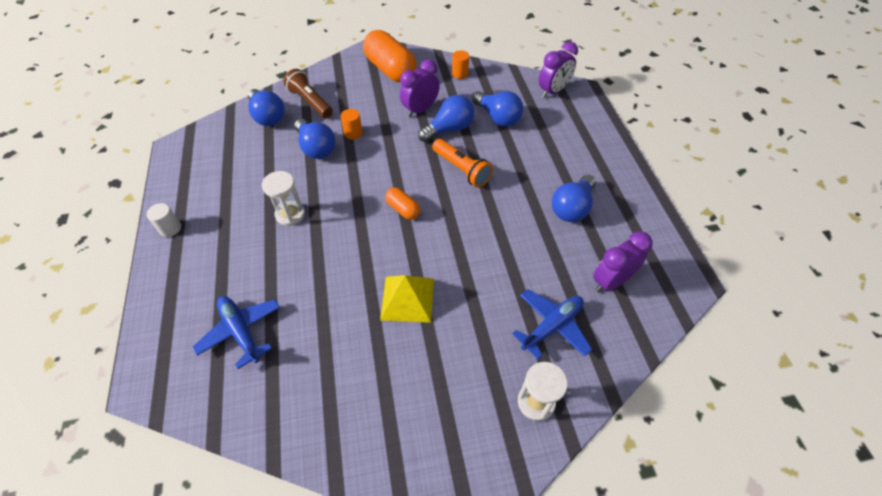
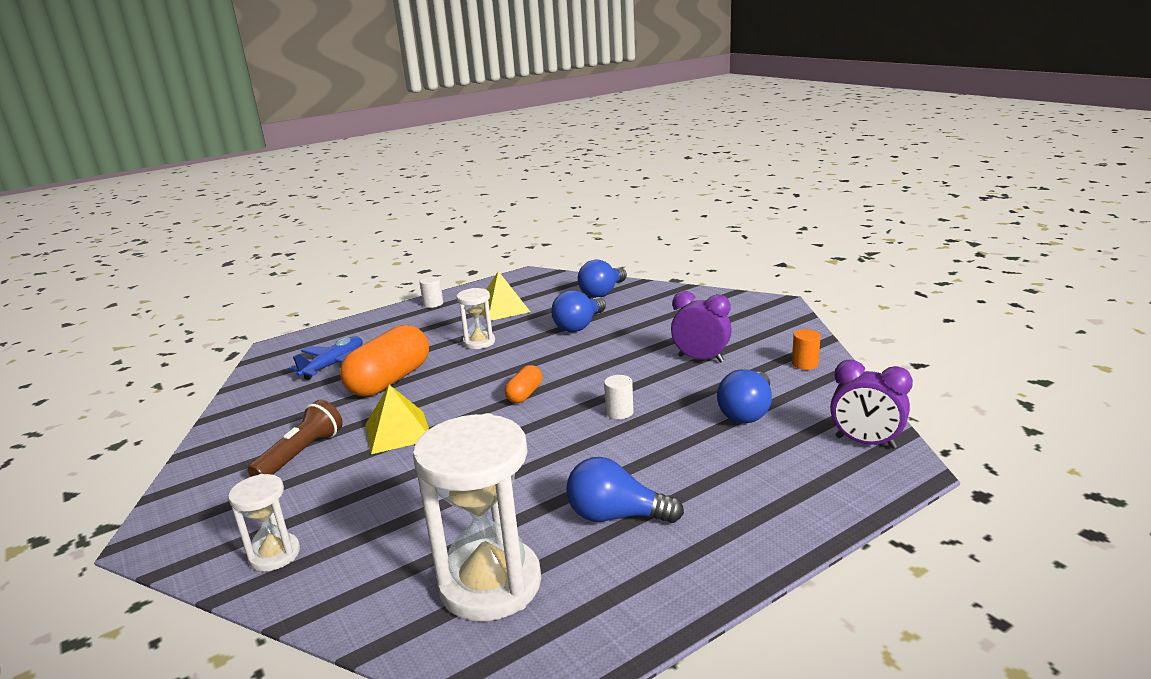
camera: 70 degrees right, 30 degrees down
brown flashlight [284,69,333,118] -> brown flashlight moved to [247,400,343,477]
orange cylinder [340,109,363,140] -> none
orange capsule [363,30,417,82] -> orange capsule moved to [340,325,429,396]
blue light bulb [418,95,474,142] -> none
orange flashlight [432,139,493,188] -> white cylinder [604,375,634,419]
blue plane [512,289,592,359] -> none
purple clock [593,231,653,293] -> white hourglass [413,413,541,621]
none -> yellow pyramid [481,271,530,321]

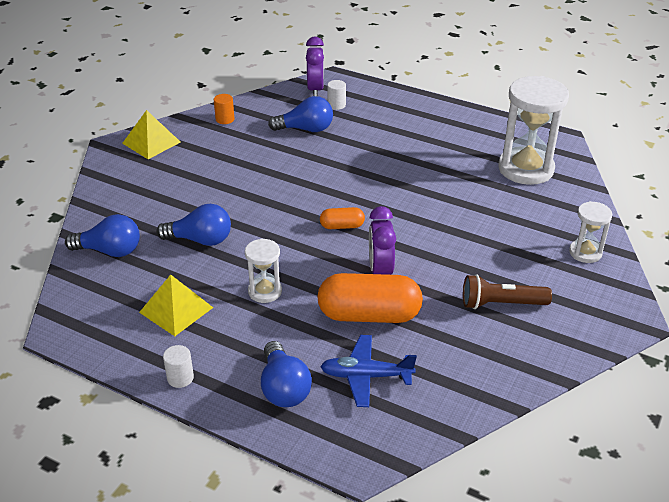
camera: 120 degrees left, 15 degrees up
yellow pyramid [365,385,429,454] -> yellow pyramid moved to [122,110,181,159]
blue light bulb [566,457,684,523] -> blue light bulb moved to [261,341,312,407]
white cylinder [604,375,634,419] -> white cylinder moved to [327,80,346,110]
purple clock [671,291,732,363] -> purple clock moved to [369,206,396,275]

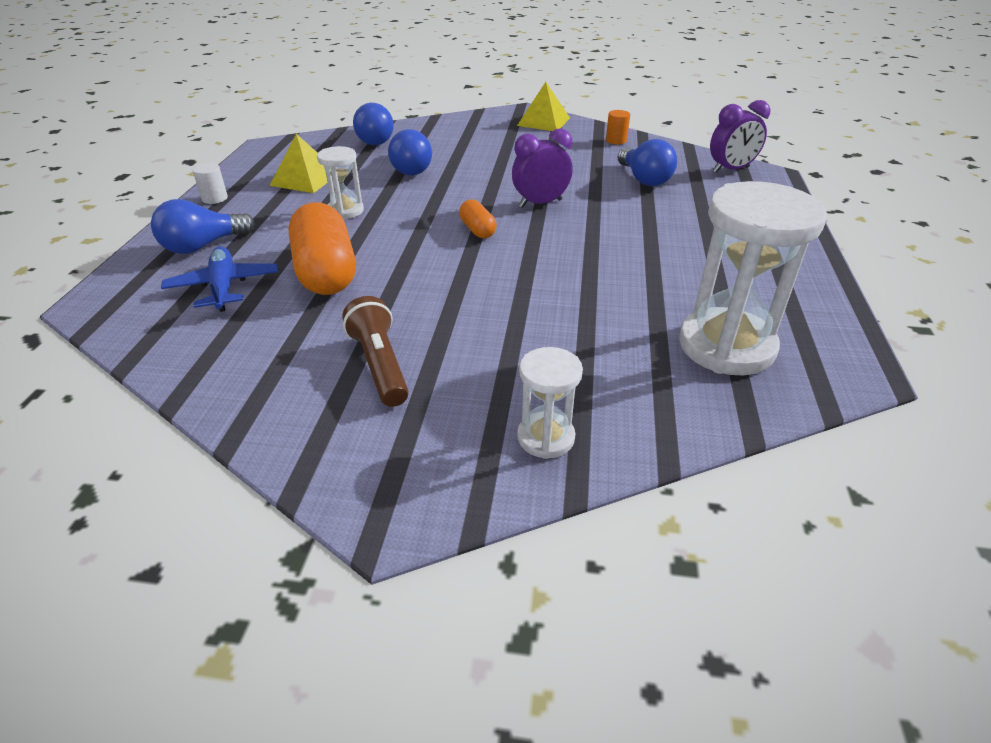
camera: 70 degrees right, 0 degrees up
white cylinder [327,80,346,110] -> none
purple clock [369,206,396,275] -> purple clock moved to [512,128,573,208]

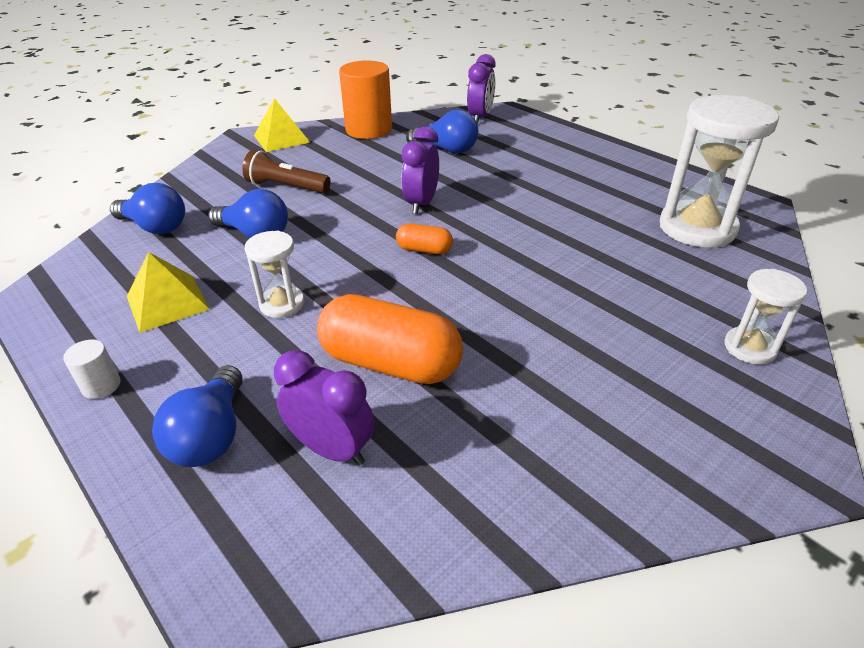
camera: 50 degrees left, 0 degrees up
blue plane [161,247,278,312] -> purple clock [274,350,375,466]
brown flashlight [342,296,409,407] -> brown flashlight moved to [242,150,331,193]
orange cylinder [606,110,630,145] -> orange cylinder [339,60,392,139], size x2.27

